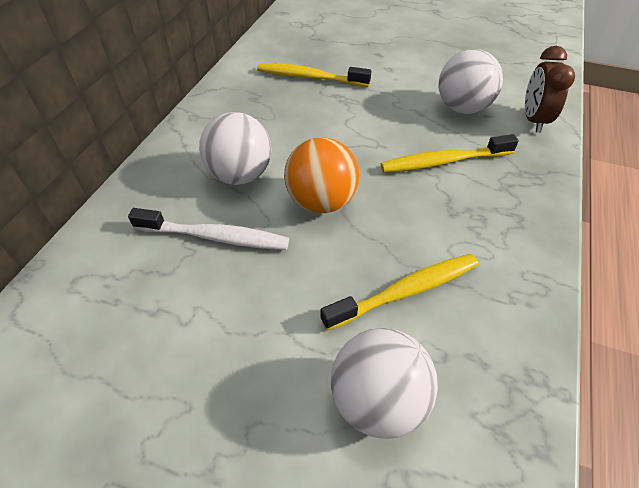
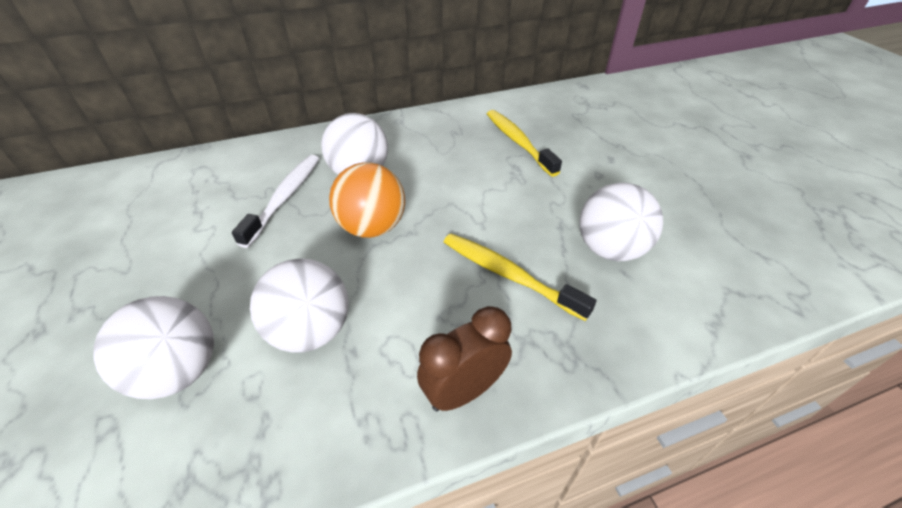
camera: 50 degrees right, 5 degrees down
white toothbrush [128,208,289,250] -> white toothbrush turned 135 degrees counterclockwise [232,155,319,248]
yellow toothbrush [321,254,478,331] -> white ball [250,258,349,353]
brown clock [525,46,575,133] -> brown clock moved to [417,306,512,411]

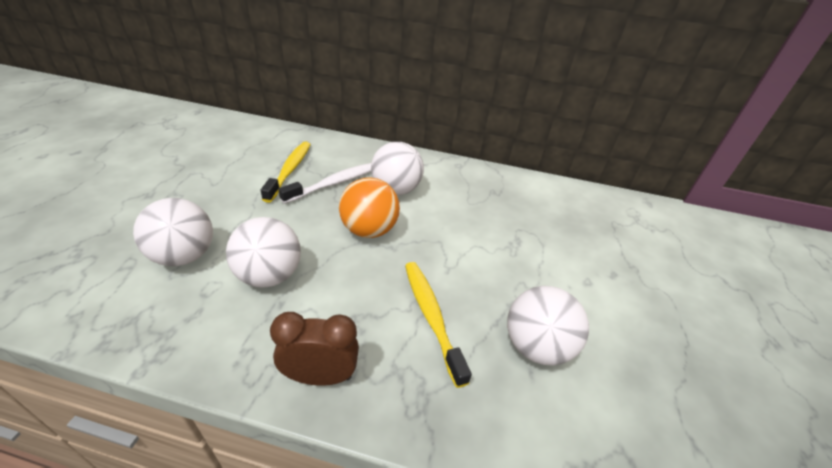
camera: 30 degrees right, 5 degrees down
yellow toothbrush [487,110,562,177] -> yellow toothbrush moved to [261,142,311,203]

